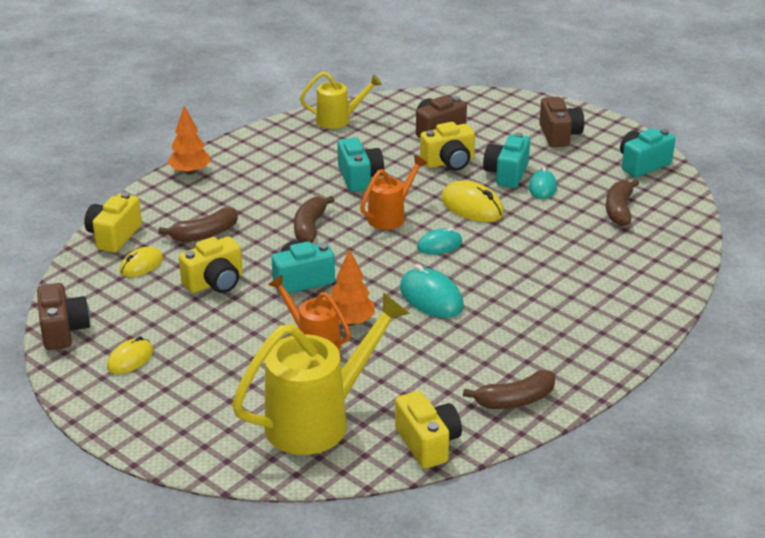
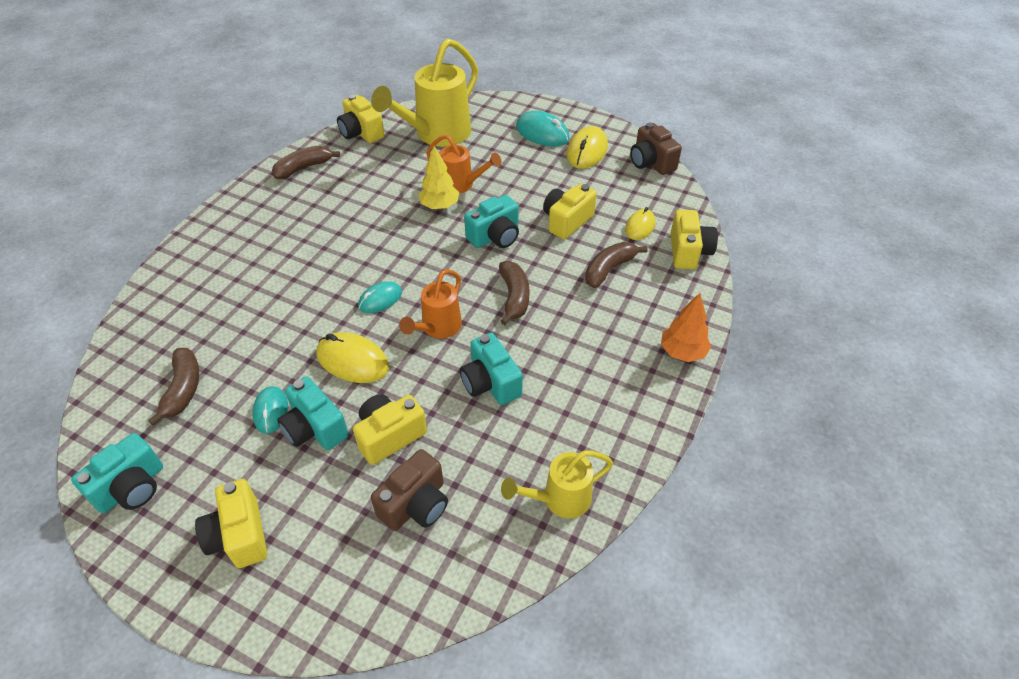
camera: 165 degrees right, 15 degrees up
yellow mouse [107,336,153,374] -> yellow mouse [566,126,608,169], size x1.55
orange tree [332,249,375,326] -> yellow tree [418,146,459,210]
turquoise mouse [400,264,464,318] -> turquoise mouse moved to [516,111,570,146]
turquoise camera [483,132,530,188] -> turquoise camera turned 135 degrees clockwise [277,376,349,450]
brown camera [539,97,584,147] -> yellow camera [195,479,267,568]

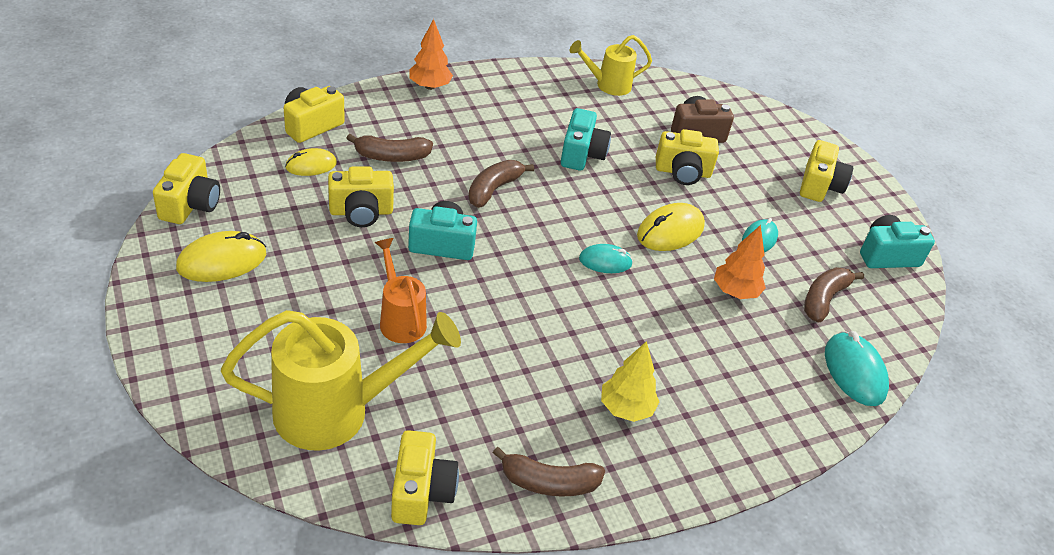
camera: 145 degrees left, 5 degrees down
turquoise camera [277,376,349,450] -> none
yellow mouse [316,332,389,383] -> yellow mouse turned 75 degrees clockwise [637,203,705,251]
orange watering can [399,269,462,339] -> none
yellow tree [418,146,459,210] -> yellow tree moved to [601,341,659,422]
yellow watering can [501,450,613,519] -> yellow watering can turned 150 degrees clockwise [570,35,652,96]
turquoise mouse [516,111,570,146] -> turquoise mouse moved to [825,331,889,406]
brown camera [630,123,682,175] -> yellow camera [153,153,220,224]
none -> orange tree [714,225,766,299]

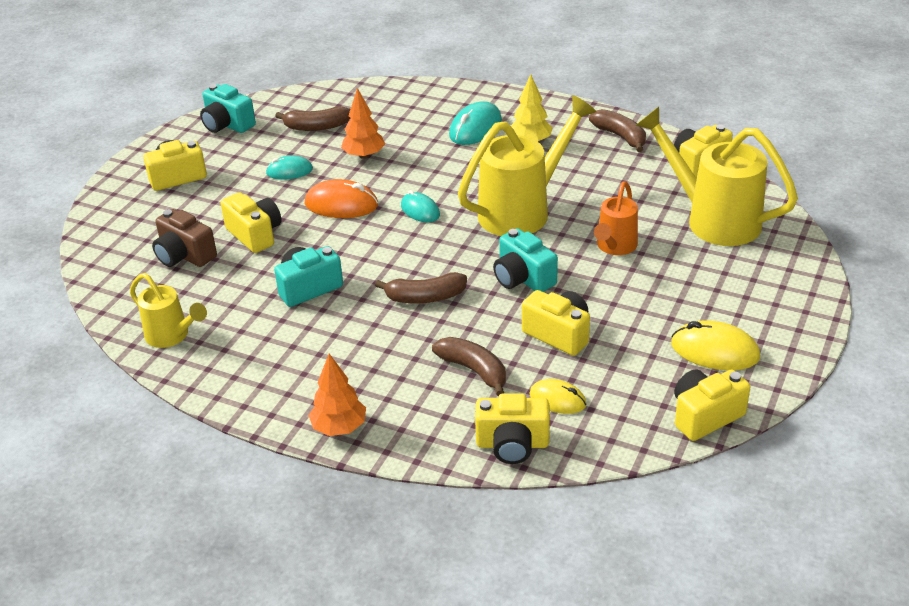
camera: 125 degrees left, 5 degrees down
yellow mouse [637,203,705,251] -> orange mouse [305,179,378,218]
turquoise mouse [825,331,889,406] -> turquoise mouse moved to [449,101,502,145]
none -> yellow watering can [458,95,596,236]

